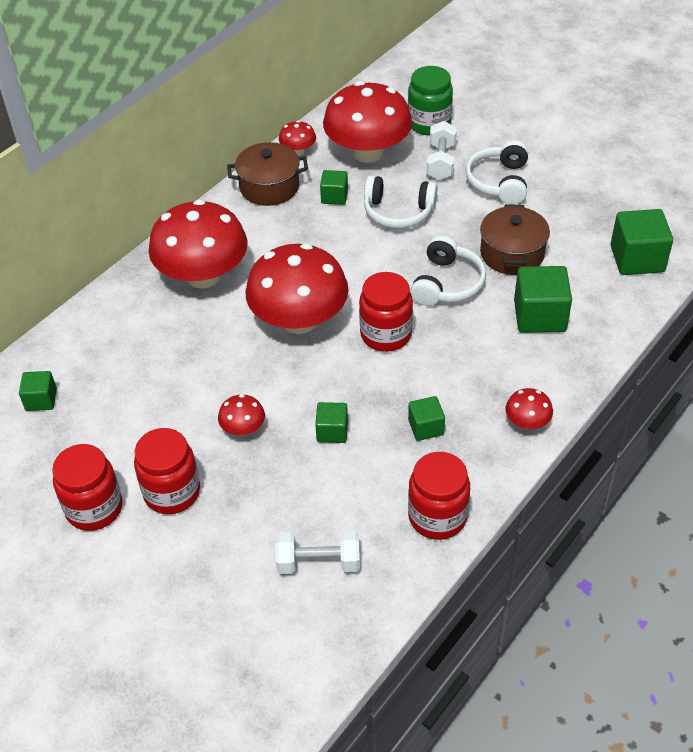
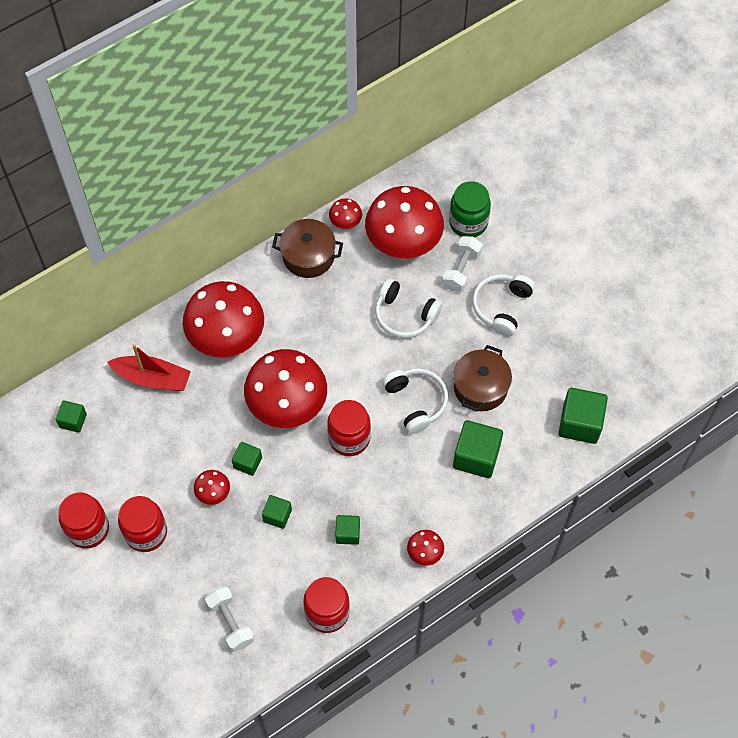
camera: 15 degrees right, 15 degrees up
white dumbbell [275,530,360,574] -> white dumbbell turned 45 degrees clockwise [205,586,254,652]
green cube [320,170,348,205] -> green cube moved to [232,442,262,476]
white headphones [410,235,486,306] -> white headphones turned 60 degrees counterclockwise [382,368,448,434]
none -> red boat [107,344,191,391]

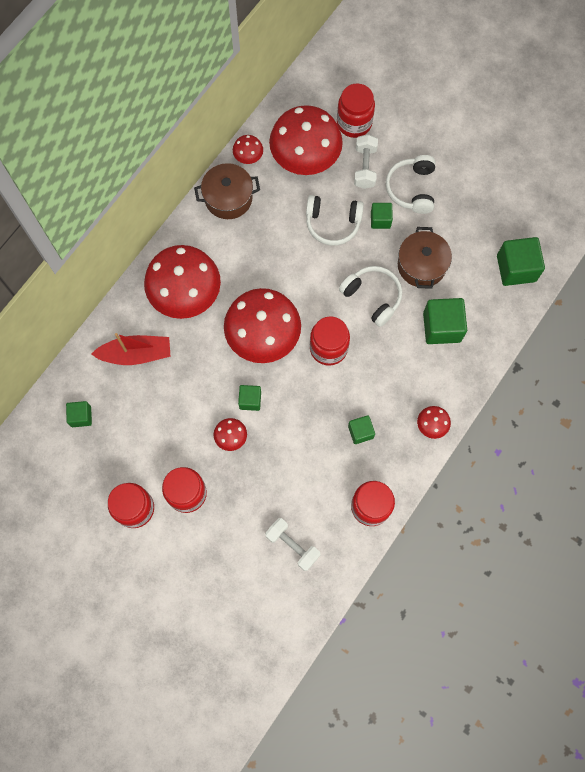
camera: 20 degrees left, 10 degrees up
green cube [262,495,292,529] -> green cube moved to [371,203,393,229]
green jar [449,181,491,238] -> red jar [337,84,375,138]

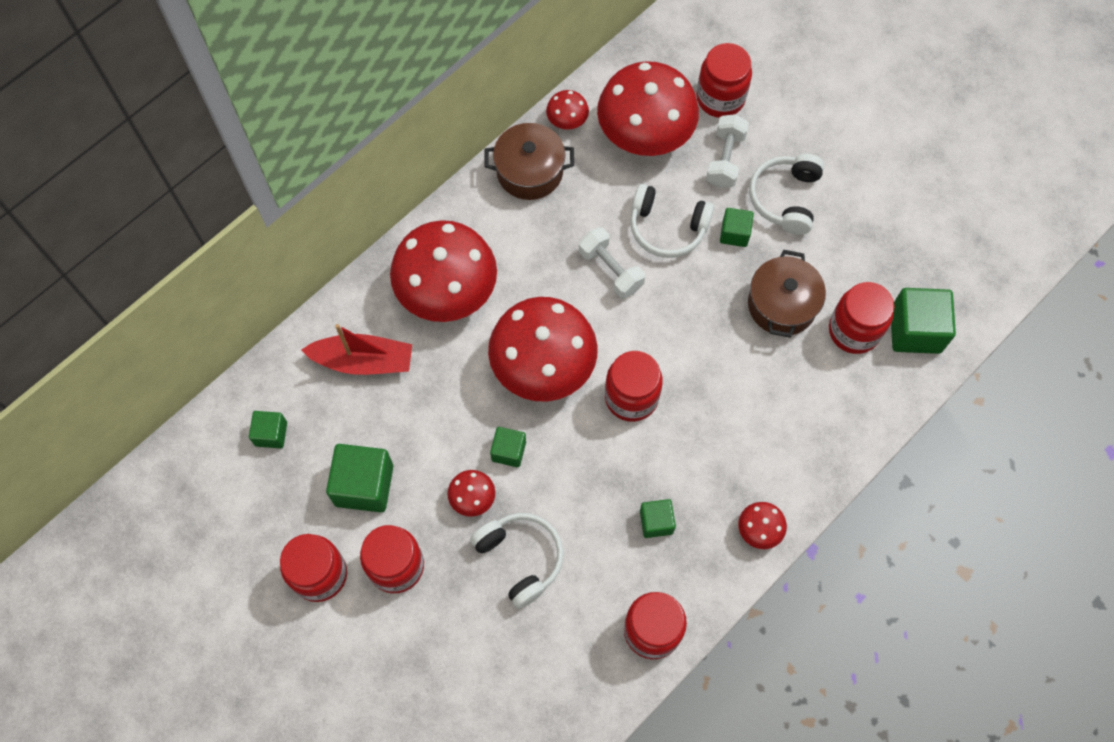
camera: 10 degrees right, 5 degrees down
white dumbbell [265,518,321,571] -> white dumbbell moved to [579,227,645,299]
white headphones [339,266,402,327] -> white headphones moved to [470,513,564,609]
green cube [423,298,467,344] -> green cube moved to [326,444,393,512]
none -> red jar [829,282,894,354]

